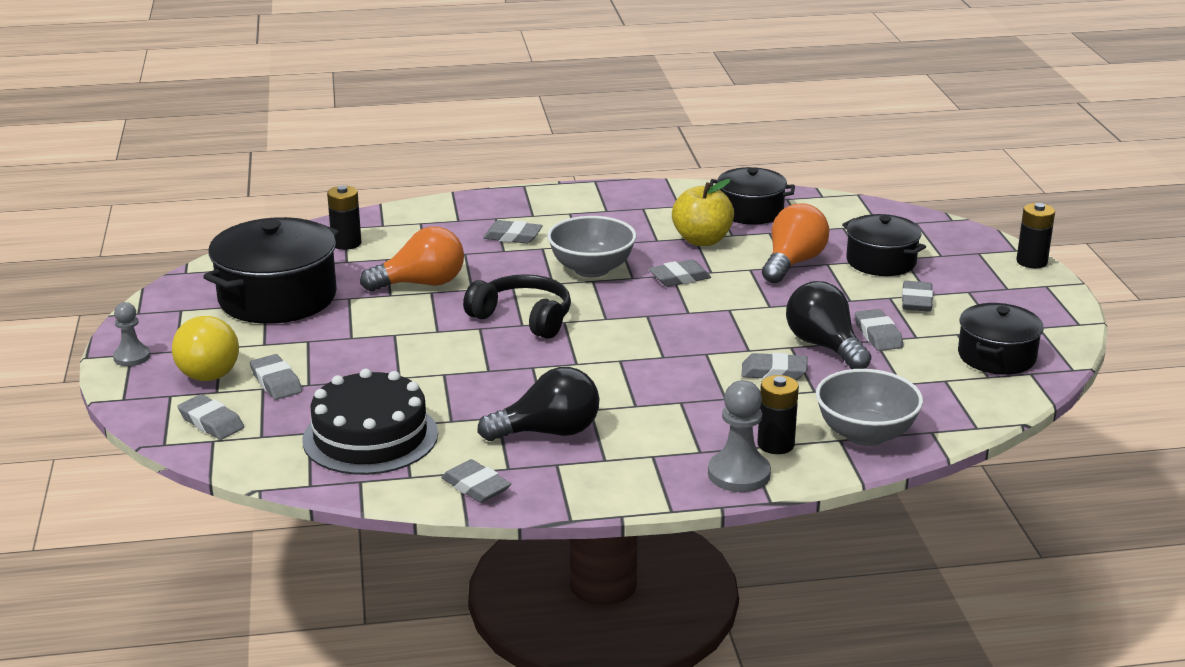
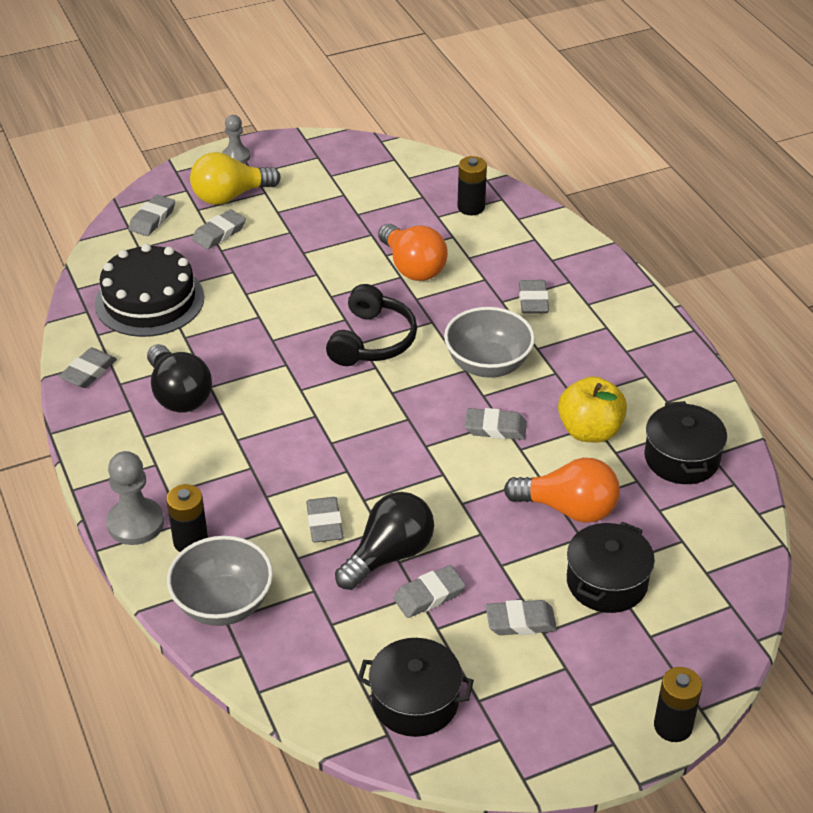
camera: 75 degrees right, 15 degrees up
black pot [203,217,340,324] -> none
grey eraser [649,259,711,287] -> grey eraser turned 45 degrees counterclockwise [465,408,527,440]

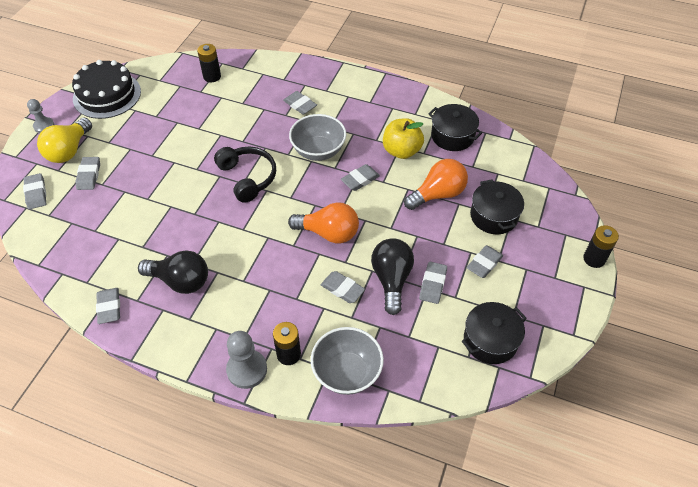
camera: 45 degrees left, 10 degrees up
black cake [95,244,204,337] -> black cake moved to [72,60,141,119]
orange light bulb [378,224,448,281] -> orange light bulb moved to [288,202,359,244]

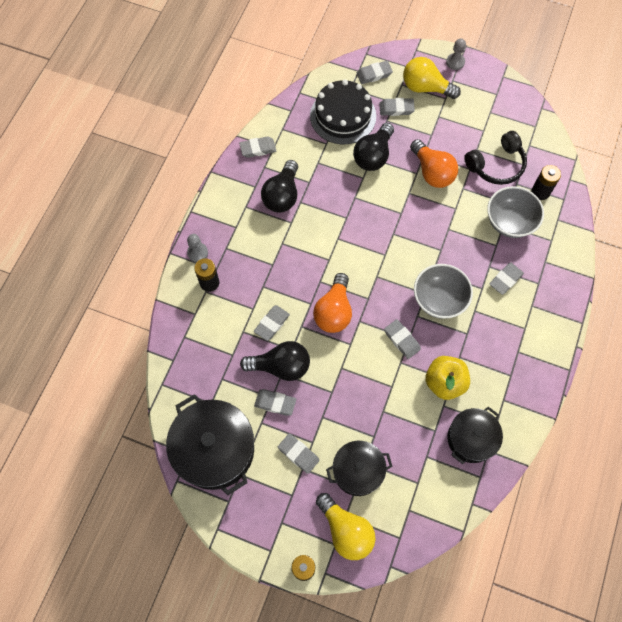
camera: 90 degrees right, 15 degrees up
black cake [72,60,141,119] -> black cake moved to [310,80,376,145]
black headphones [214,147,276,203] -> black headphones moved to [464,131,527,185]
grey pawn [226,331,267,389] -> grey pawn [187,234,208,262], size x0.64
grey bowl [311,327,384,395] -> grey bowl moved to [487,186,544,238]
orange light bulb [404,159,468,210] -> orange light bulb moved to [410,139,458,188]
black pot [462,302,527,364] -> black pot [166,394,254,495], size x1.62
none -> yellow light bulb [316,493,375,560]
none -> black light bulb [353,123,394,171]

